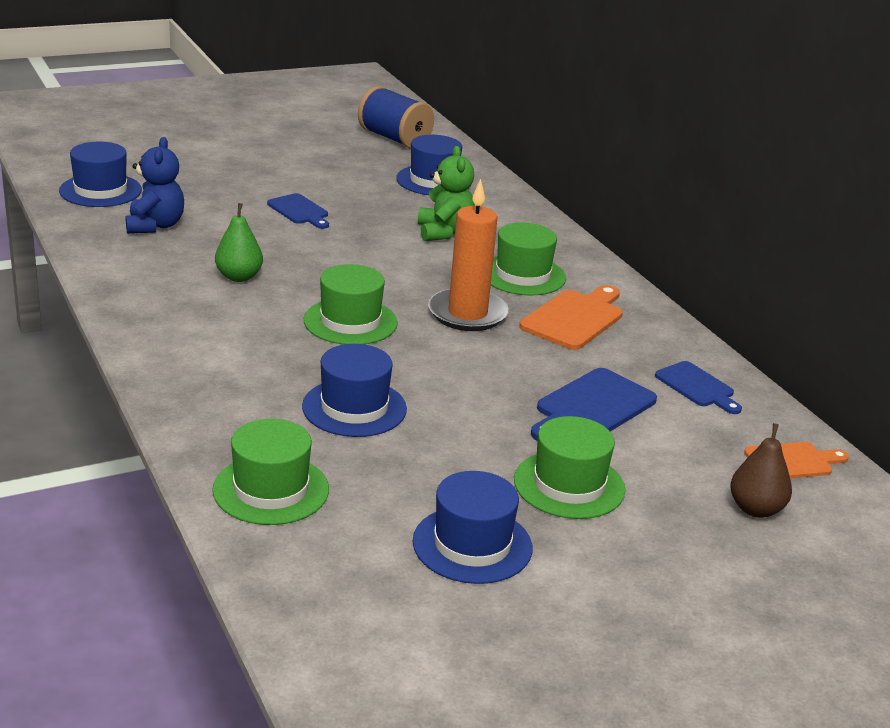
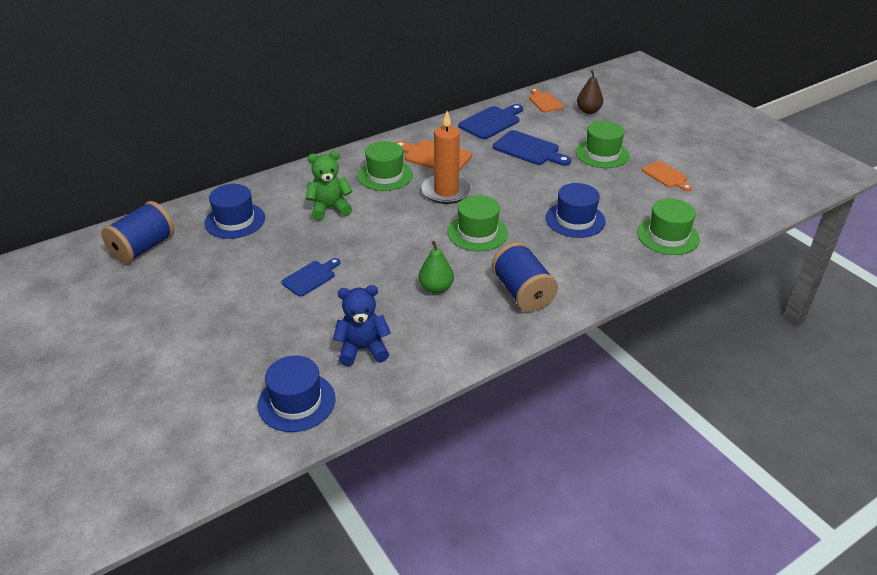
camera: 95 degrees left, 10 degrees up
blue hat [413,471,532,584] -> orange cutting board [642,161,692,191]
blue cutting board [655,361,742,414] -> blue cutting board [458,104,523,139], size x1.53
none -> blue spool [492,242,558,312]

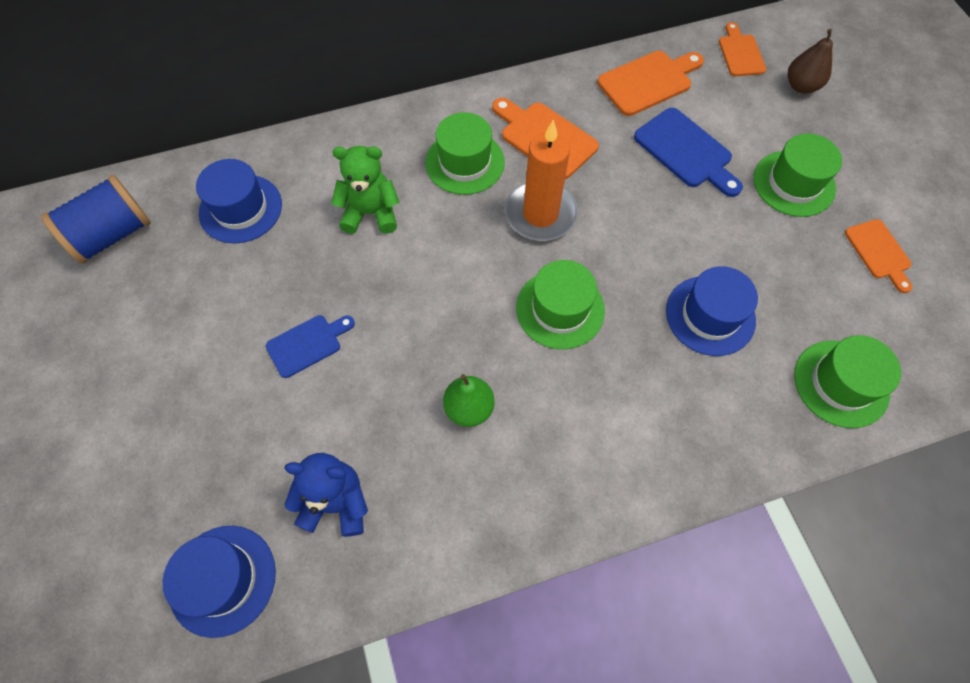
camera: 15 degrees right, 25 degrees up
blue cutting board [458,104,523,139] -> orange cutting board [597,51,704,116]
blue spool [492,242,558,312] -> none

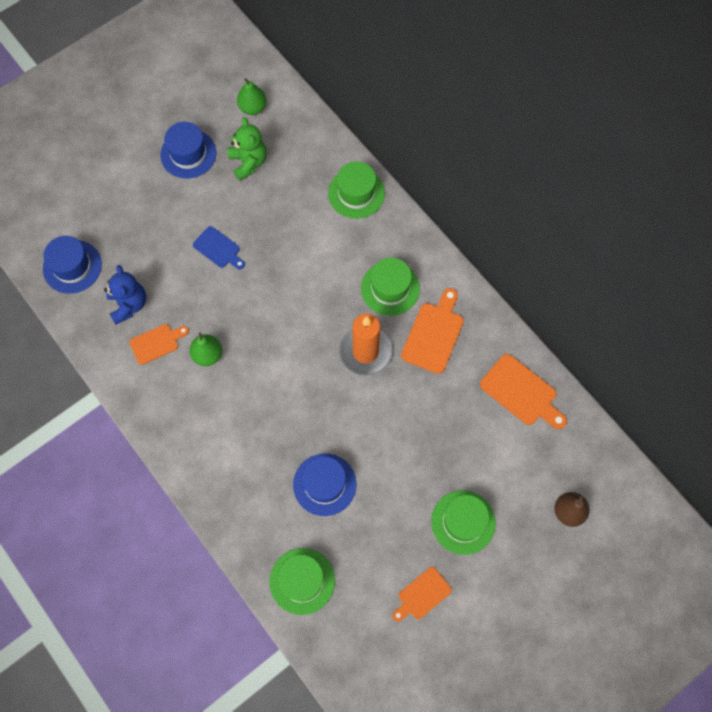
camera: 70 degrees right, 5 degrees up
blue spool [41,175,151,264] -> green pear [237,78,266,115]
blue hat [196,159,282,243] -> blue hat moved to [160,122,216,179]
green teddy bear [331,146,400,234] -> green teddy bear moved to [228,117,267,181]
green hat [516,260,605,349] -> green hat moved to [328,162,385,219]
blue cutting board [634,108,743,197] -> none
orange cutting board [719,22,766,76] -> orange cutting board moved to [129,324,189,365]

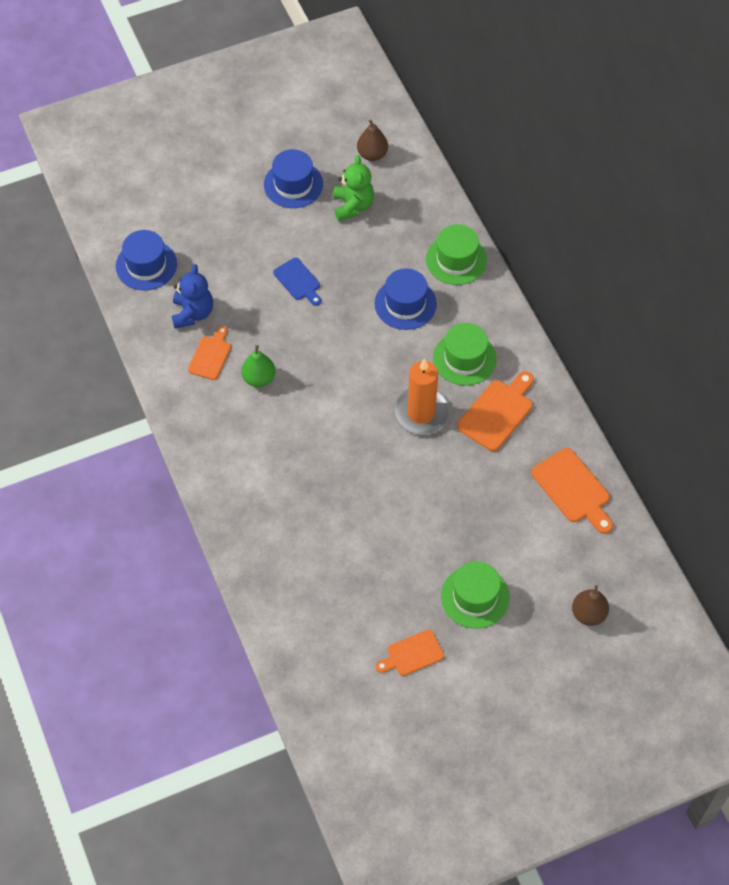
camera: 15 degrees right, 10 degrees down
orange cutting board [129,324,189,365] -> orange cutting board turned 60 degrees counterclockwise [188,326,231,380]
green pear [237,78,266,115] -> brown pear [357,119,388,161]
green hat [269,548,335,615] -> none
blue hat [293,453,357,516] -> blue hat moved to [374,268,437,330]

